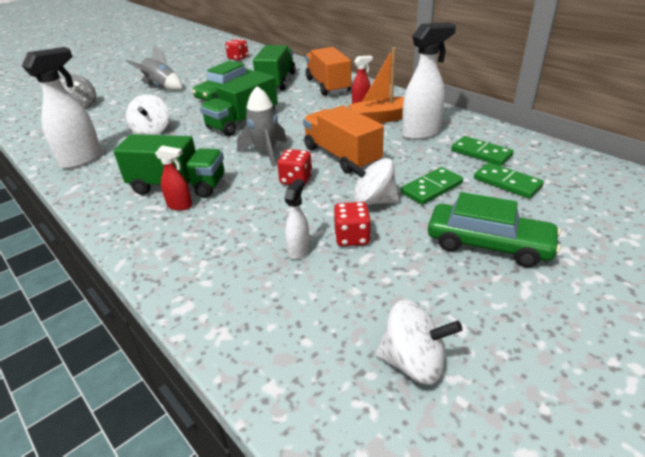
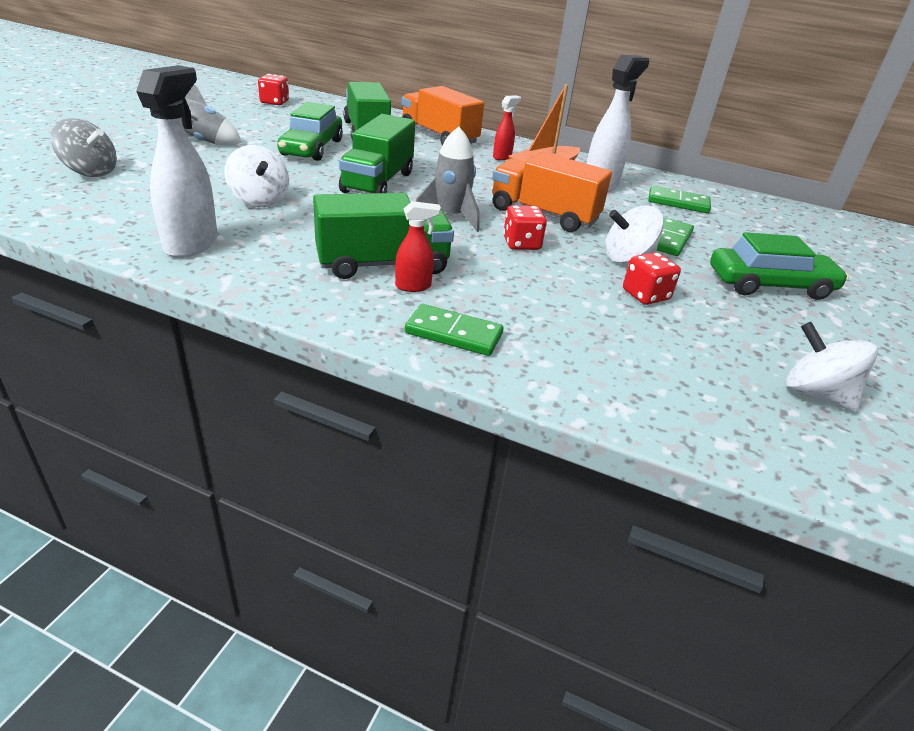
camera: 30 degrees left, 0 degrees up
white spray bottle [284,179,310,260] -> none
white spinning top [376,300,462,385] -> white spinning top turned 120 degrees counterclockwise [786,322,878,412]
green domino [474,162,544,199] -> green domino moved to [405,304,504,356]

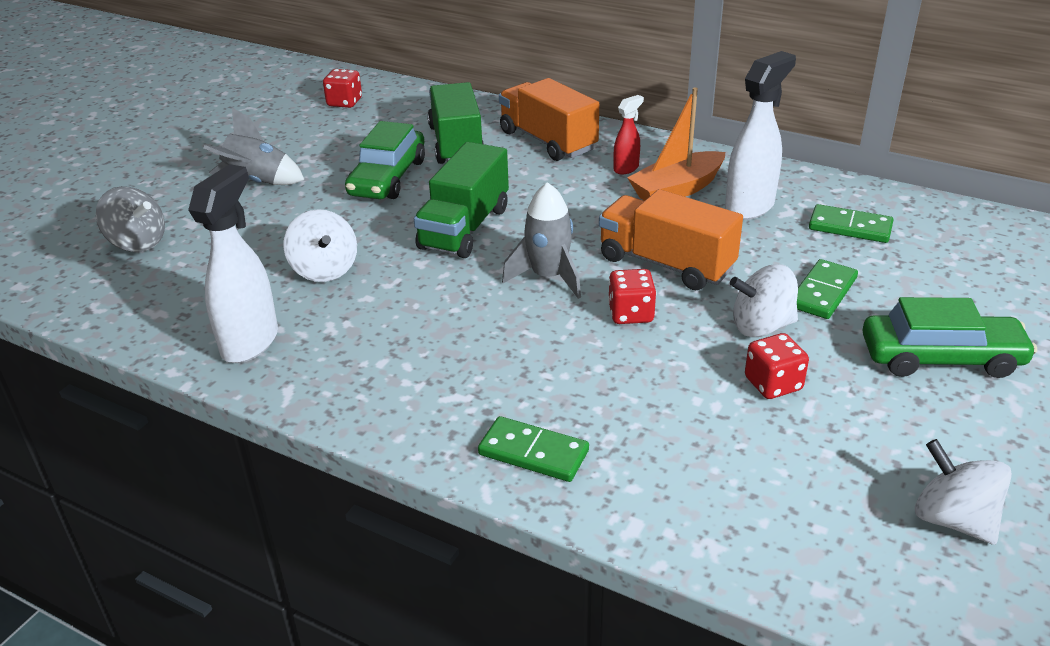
camera: 10 degrees right, 0 degrees up
green truck [313,193,454,279] -> none
red spray bottle [395,201,441,292] -> none

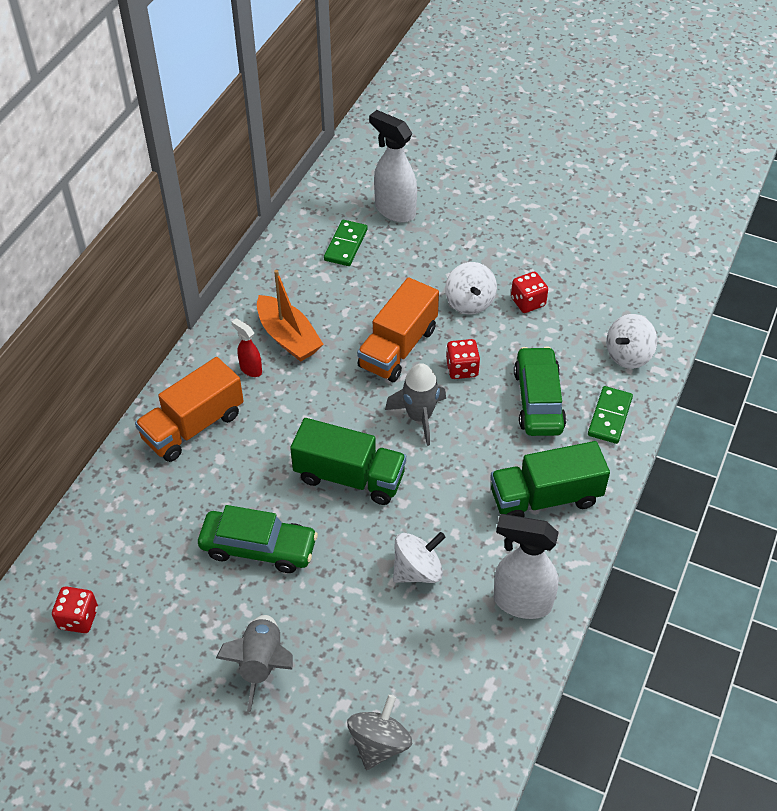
camera: 95 degrees left, 15 degrees up
green truck [428,82,484,164] -> green truck moved to [490,441,610,517]
white spray bottle [725,51,796,220] -> white spray bottle moved to [369,110,417,223]
green domino [797,259,858,319] -> none
green car [862,297,1037,378] -> green car moved to [514,347,566,436]
white spinning top [915,439,1012,545] -> white spinning top moved to [606,314,657,369]

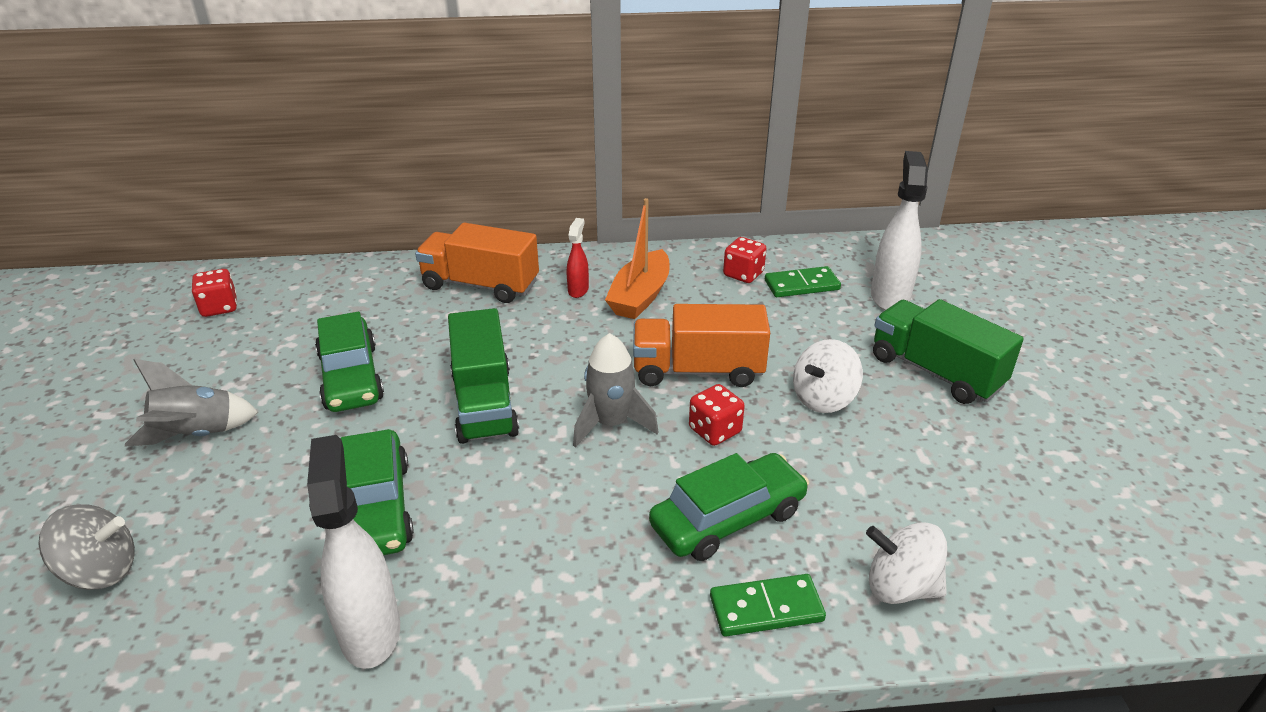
camera: 60 degrees right, 15 degrees down
white spinning top [393,532,446,583] -> green car [341,429,414,555]
green truck [490,441,610,517] -> green truck moved to [873,299,1024,404]
red dice [511,272,548,313] -> red dice moved to [723,237,767,283]

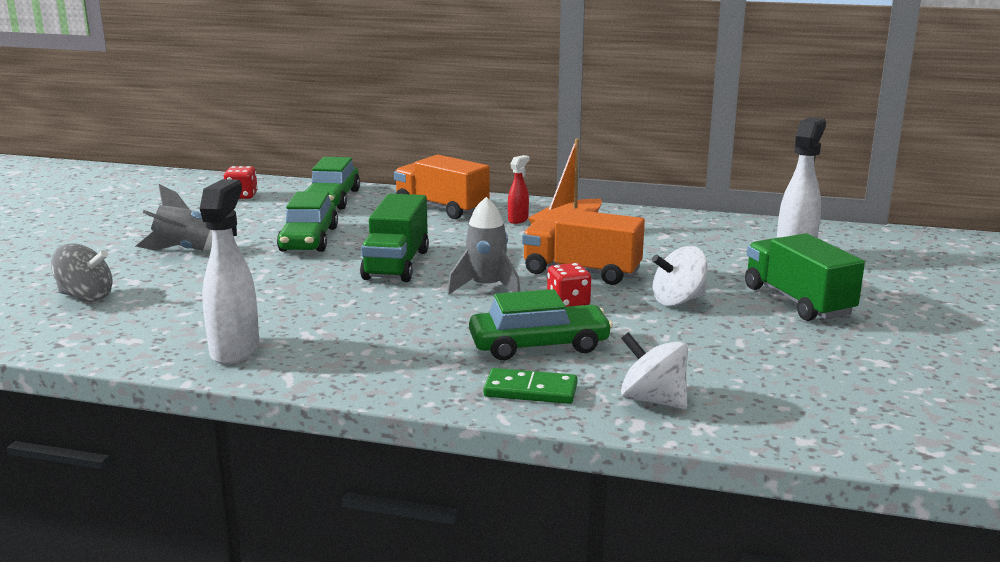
camera: 20 degrees right, 15 degrees down
green car [341,429,414,555] -> green car moved to [304,157,360,209]
red dice [723,237,767,283] -> none
green domino [765,266,841,297] -> none

